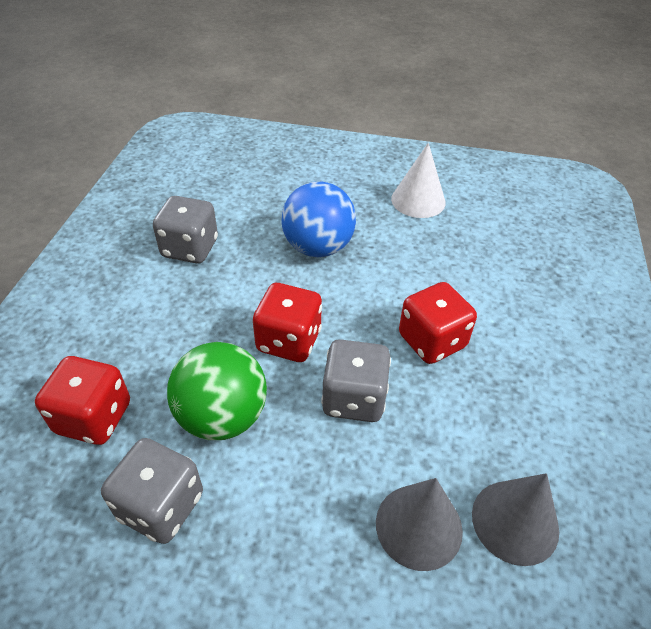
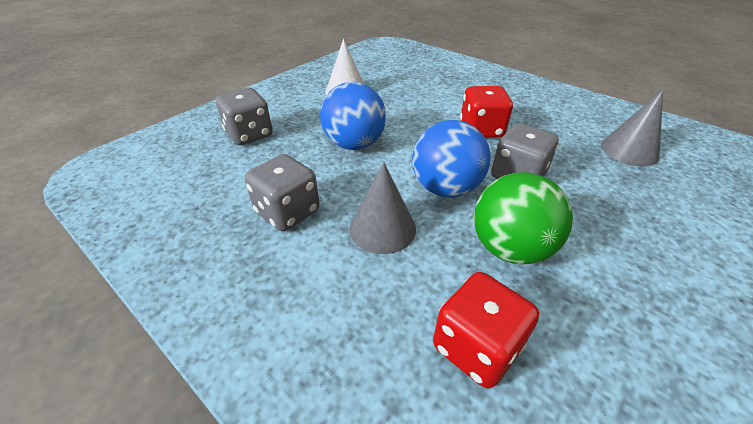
camera: 60 degrees left, 5 degrees down
grey dice [101,438,203,544] -> grey dice moved to [216,88,273,145]
red dice [253,283,322,362] -> blue ball [412,120,490,198]
grey cone [376,478,463,571] -> grey cone moved to [349,163,416,254]

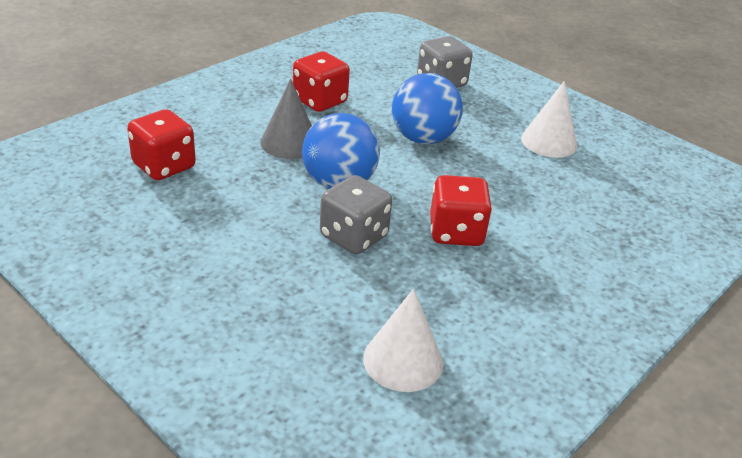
camera: 90 degrees right, 5 degrees down
grey dice [245,154,319,231] -> red dice [293,51,350,112]
green ball [474,172,573,265] -> none
grey cone [601,90,663,166] -> white cone [363,289,443,392]

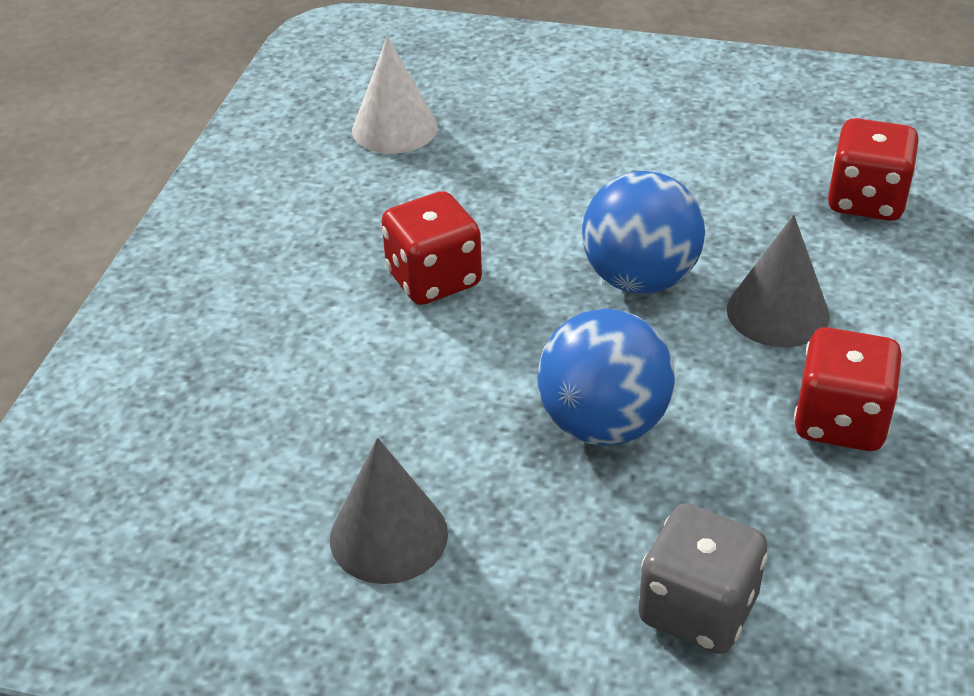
camera: 155 degrees right, 5 degrees up
grey dice [320,175,392,254] -> none
white cone [521,81,577,158] -> grey cone [330,438,448,584]

